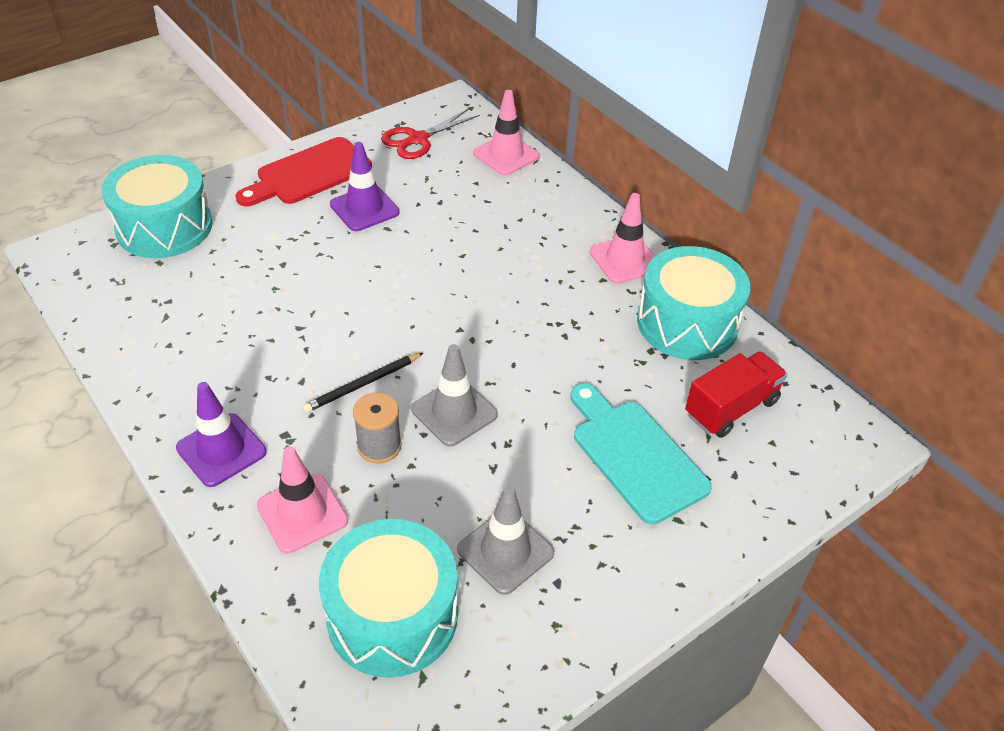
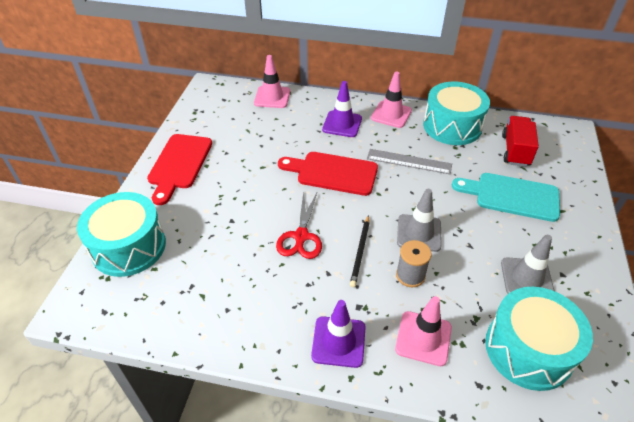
camera: 40 degrees left, 0 degrees up
purple traffic cone [330,142,399,231] -> purple traffic cone moved to [322,81,362,137]
red scissors [381,108,480,159] -> red scissors moved to [276,191,322,259]
none -> red cutting board [278,152,378,196]
none -> grey ruler [367,149,452,174]

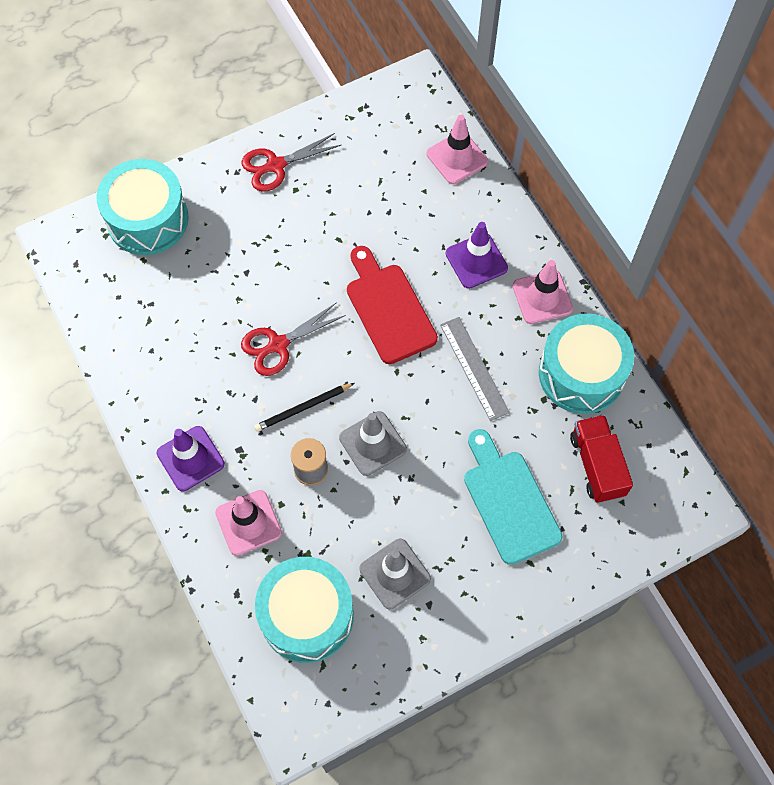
camera: 50 degrees right, 20 degrees up
red cutting board [147,134,212,205] -> red scissors [242,133,341,192]
red truck [502,116,539,167] -> red truck turned 75 degrees counterclockwise [570,415,633,503]

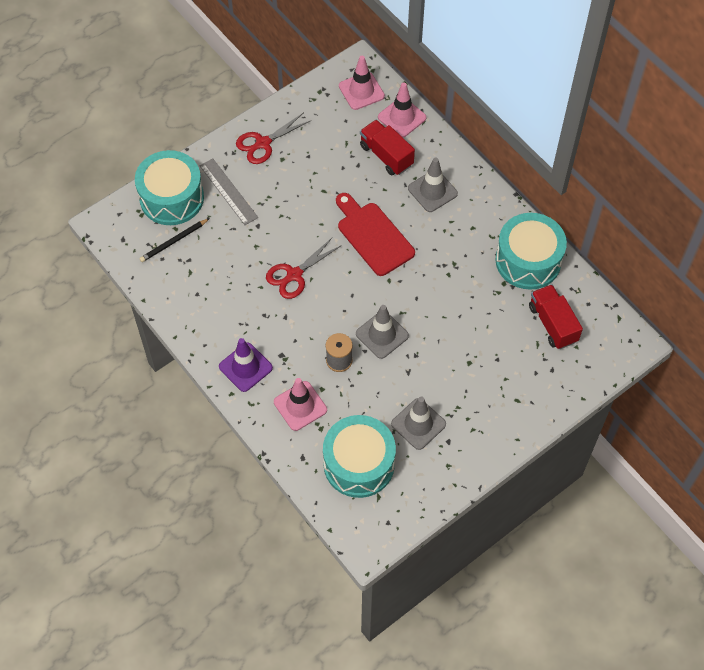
camera: 10 degrees left, 5 degrees down
black pencil [254,383,355,432] -> black pencil moved to [139,218,210,262]
grey ruler [440,317,510,421] -> grey ruler moved to [200,158,258,225]
purple traffic cone [446,222,508,289] -> grey traffic cone [408,158,458,212]
turquoise cutting board [464,429,562,565] -> none
pink traffic cone [513,260,573,324] -> pink traffic cone moved to [339,56,385,110]
none -> red truck [360,120,415,175]

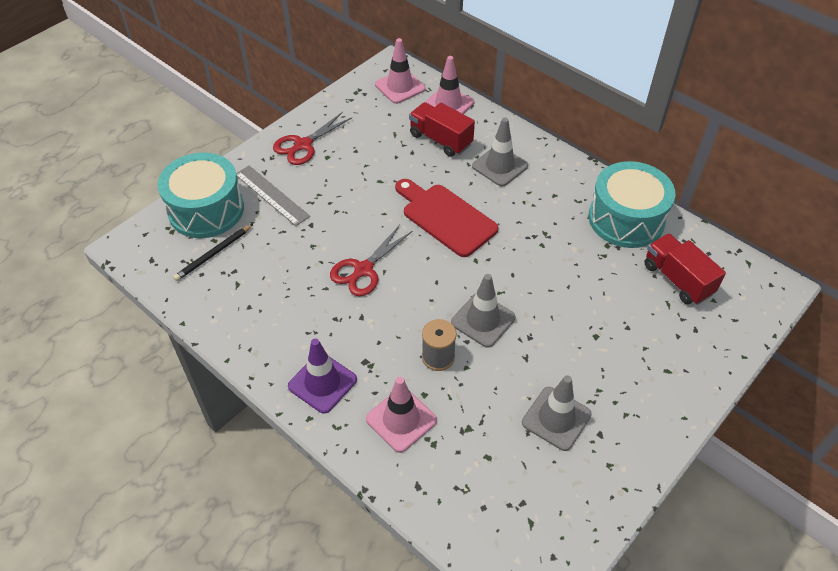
camera: 10 degrees left, 10 degrees down
turquoise drum [323,415,396,498] -> none

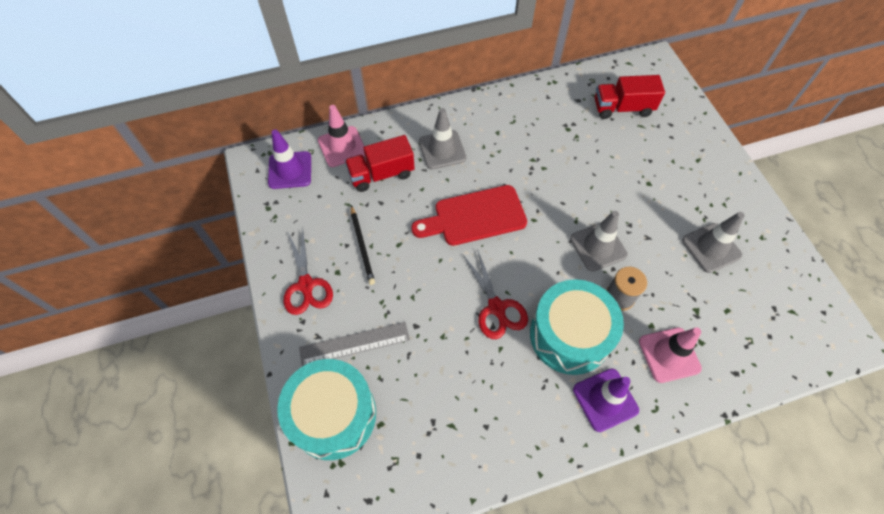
camera: 60 degrees left, 10 degrees up
black pencil [173,224,253,281] -> black pencil moved to [351,205,375,285]
pink traffic cone [375,38,425,104] -> purple traffic cone [268,130,311,189]
turquoise drum [589,161,676,248] -> turquoise drum moved to [530,279,624,375]

